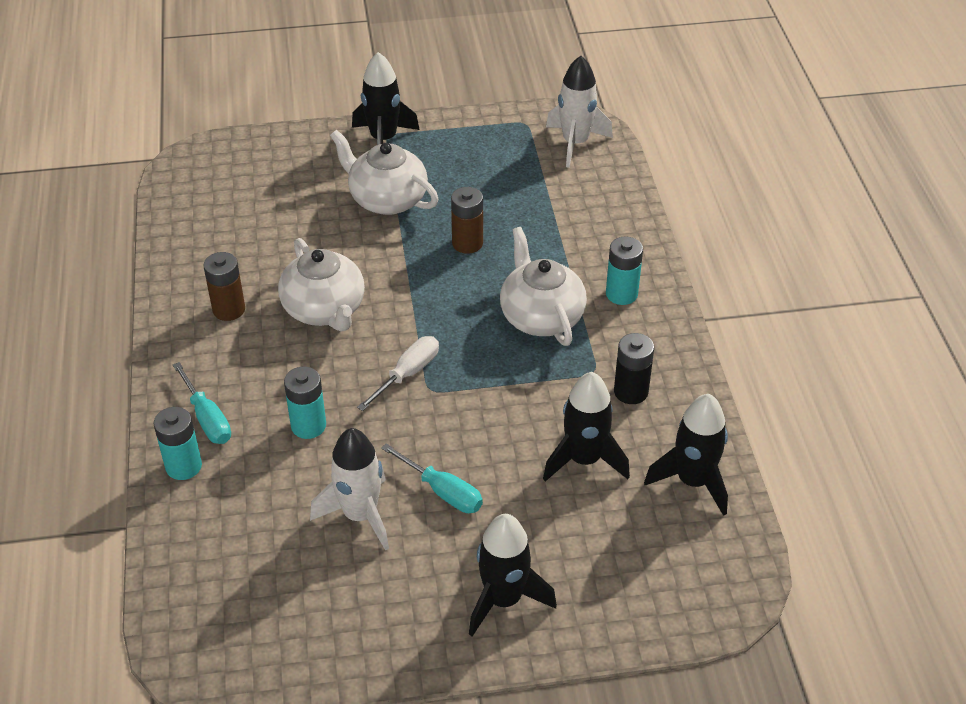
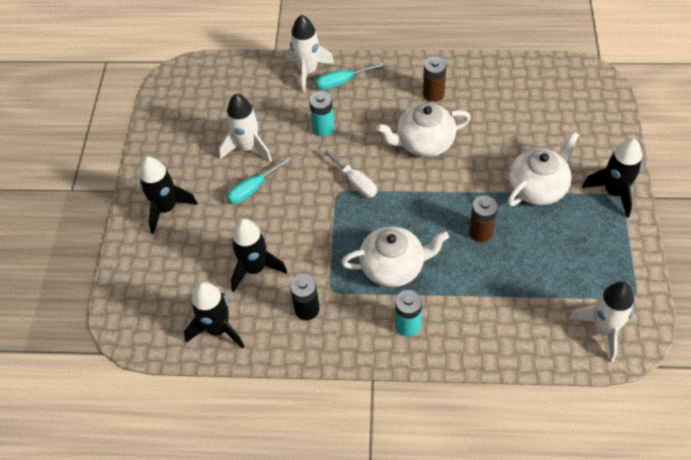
camera: 105 degrees right, 10 degrees up
turquoise battery [154,407,202,480] -> white rocket [286,15,334,93]

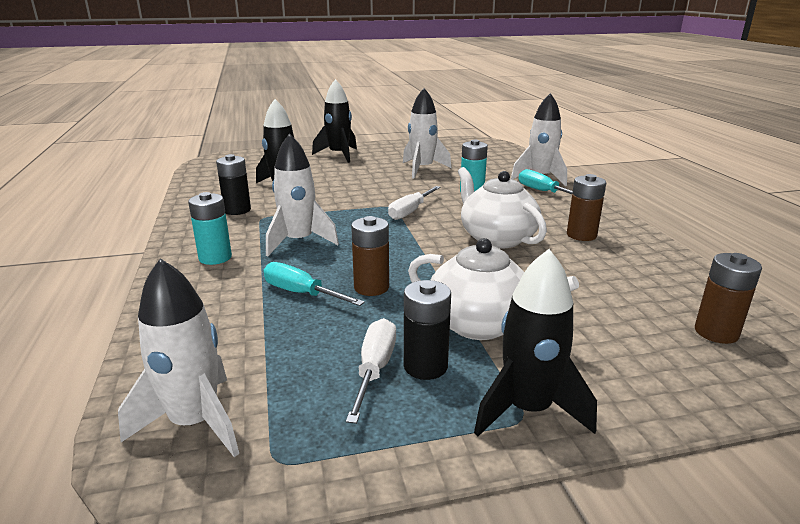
camera: 70 degrees right, 30 degrees down
black rocket [184,282,245,349] -> none
turquoise screwdriver [226,157,291,204] -> turquoise screwdriver moved to [263,262,365,306]
white teapot [341,226,449,287] -> white rocket [266,133,339,256]
none -> white screwdriver [346,318,396,424]
none -> black battery [404,280,451,380]
none -> brown battery [695,253,762,344]

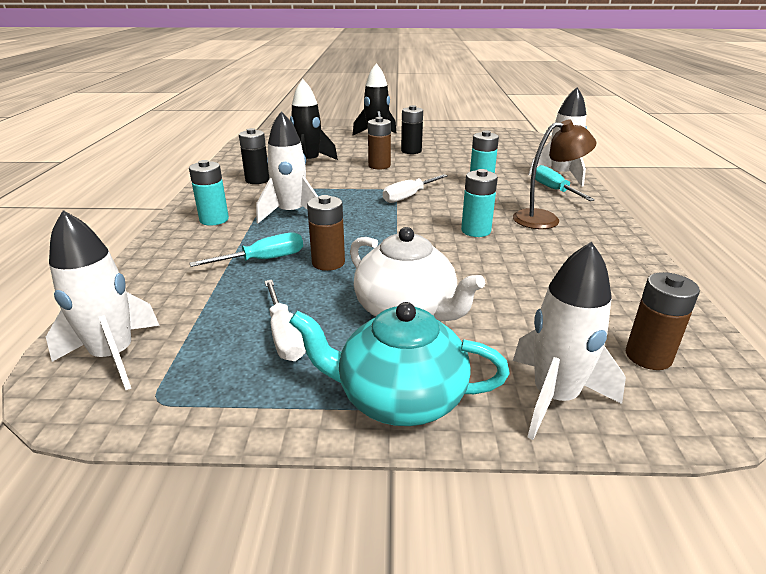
camera: 15 degrees right, 5 degrees up
turquoise screwdriver [263,262,365,306] -> turquoise screwdriver turned 105 degrees clockwise [189,233,303,267]
white screwdriver [346,318,396,424] -> white screwdriver turned 135 degrees clockwise [264,280,306,361]
white rocket [403,88,452,179] -> white rocket moved to [513,241,626,440]
black battery [404,280,451,380] -> black battery moved to [401,105,423,154]
white teapot [458,167,547,248] -> turquoise battery [461,169,498,237]
black rocket [474,249,597,437] -> turquoise teapot [289,302,510,426]
brown battery [567,174,606,241] -> brown battery moved to [368,117,391,170]
none -> brown lamp [513,120,597,229]

